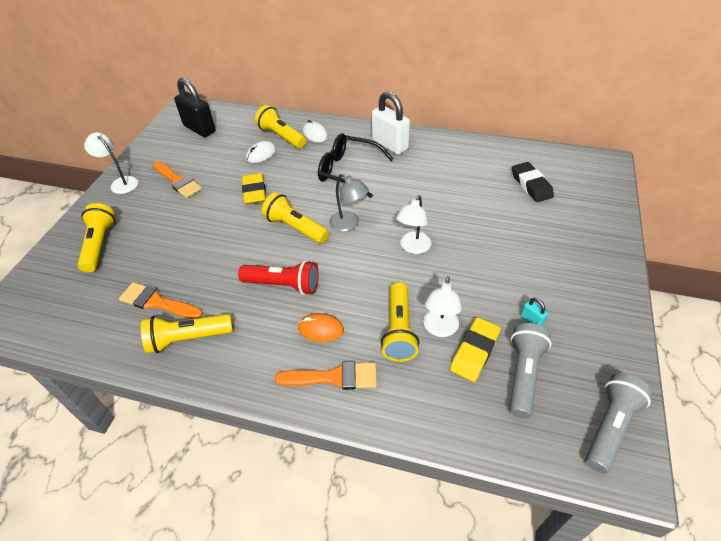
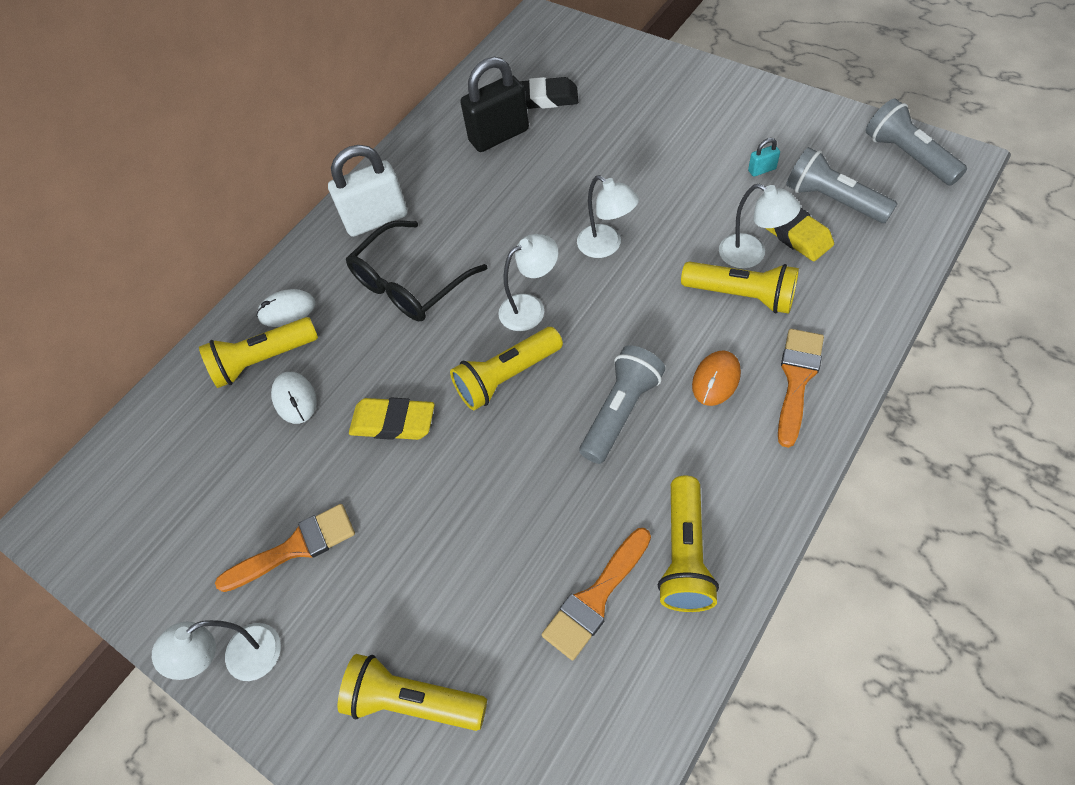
camera: 65 degrees left, 10 degrees up
black padlock [174,78,215,137] -> black padlock moved to [460,57,529,152]
red flashlight [238,260,319,295] -> grey flashlight [579,345,665,464]
grey lamp [329,174,369,232] -> white lamp [498,234,558,331]

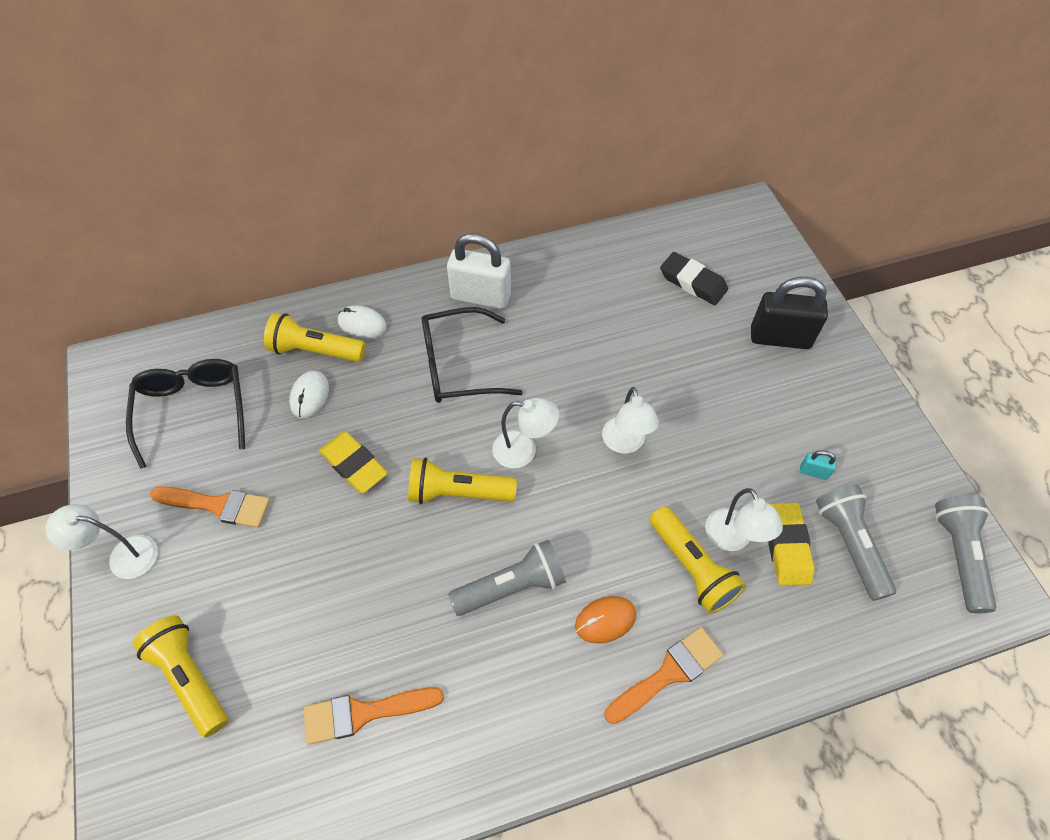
camera: 30 degrees right, 0 degrees up
black padlock [460,57,529,152] -> black padlock moved to [751,277,828,349]
yellow flashlight [658,476,719,612] -> none
none -> black glasses [126,359,245,469]

